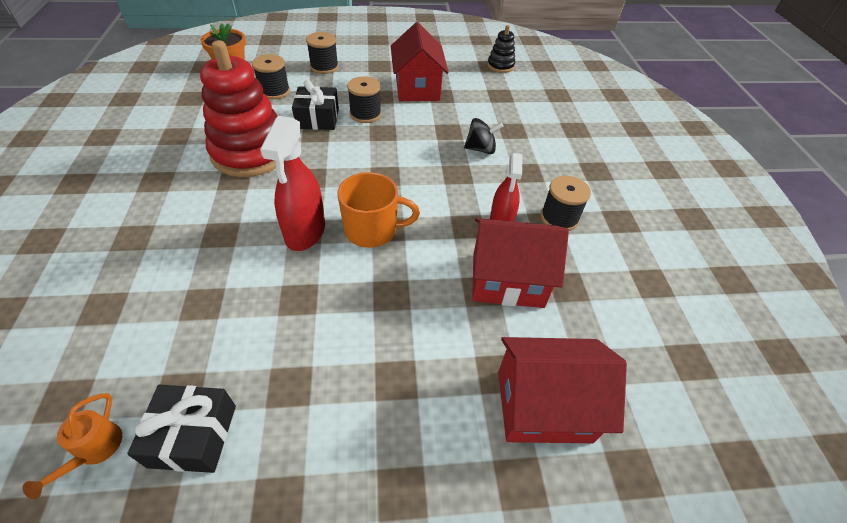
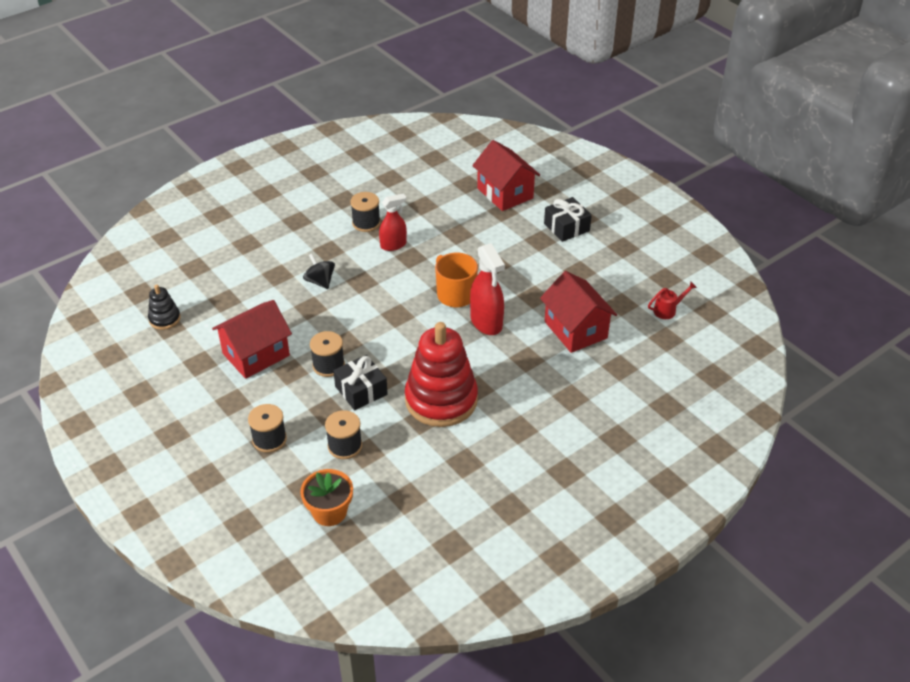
camera: 120 degrees left, 5 degrees down
orange watering can [22,393,122,499] -> red watering can [648,282,697,319]
black gift [127,385,236,473] -> black gift moved to [544,197,592,242]
red spray bottle [260,116,325,251] -> red spray bottle turned 90 degrees clockwise [470,243,505,335]
red house [472,218,569,308] -> red house moved to [540,271,617,353]

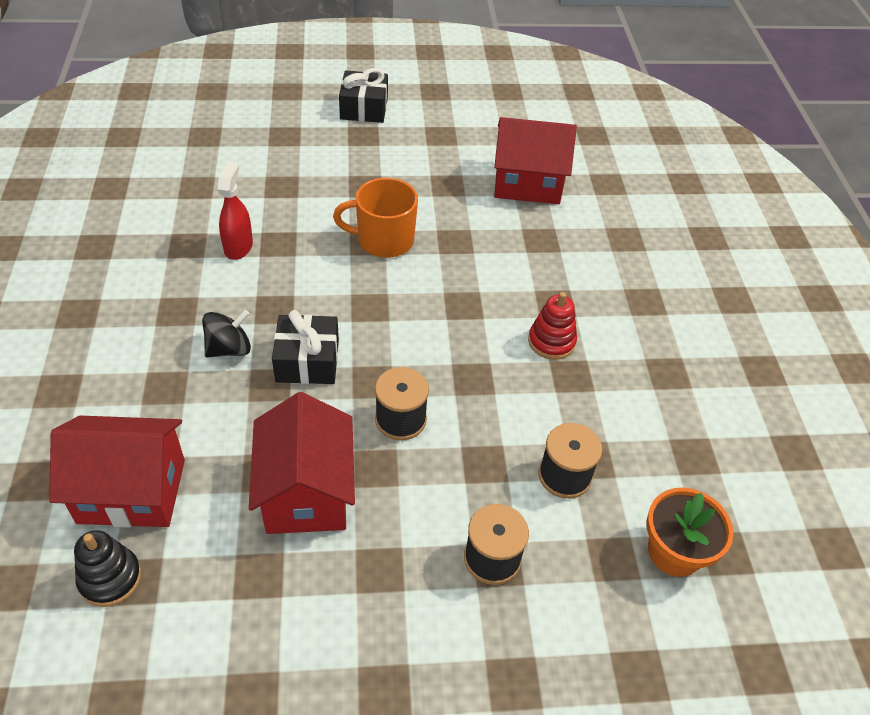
camera: 60 degrees left, 5 degrees up
black spinning top [303,253,335,289] -> black spinning top turned 150 degrees clockwise [202,310,251,358]
black gift [333,355,388,410] -> black gift moved to [272,310,339,384]
black spool [350,192,381,232] -> none
red stacking toy [405,322,478,427] -> red stacking toy [528,292,577,360], size x0.46
red spray bottle [470,243,505,335] -> none
red house [472,140,540,211] -> red house moved to [49,416,185,528]
red watering can [648,282,697,319] -> none

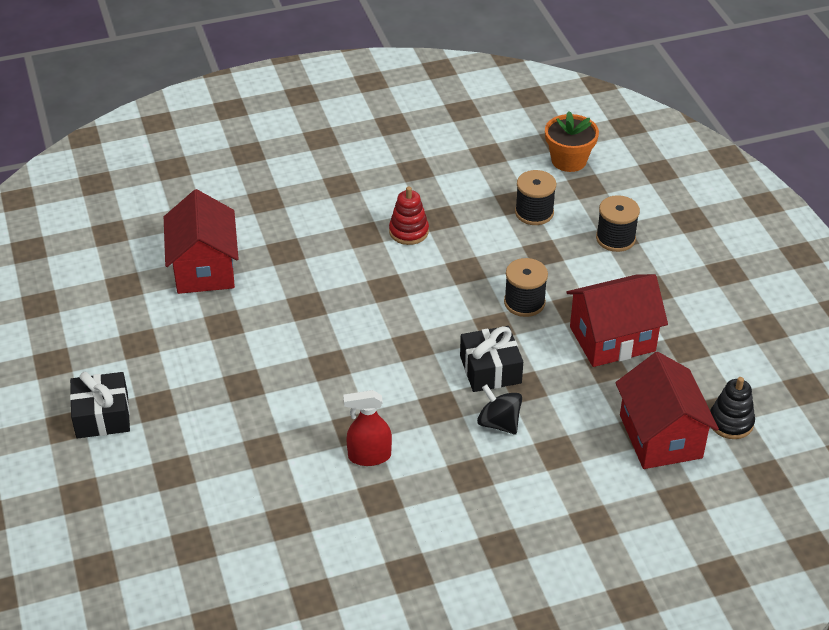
camera: 100 degrees left, 5 degrees down
orange mug [333,178,418,258] -> none

